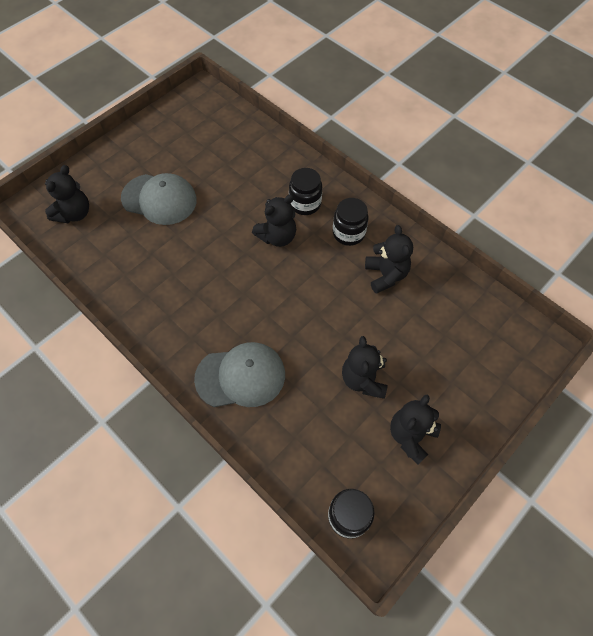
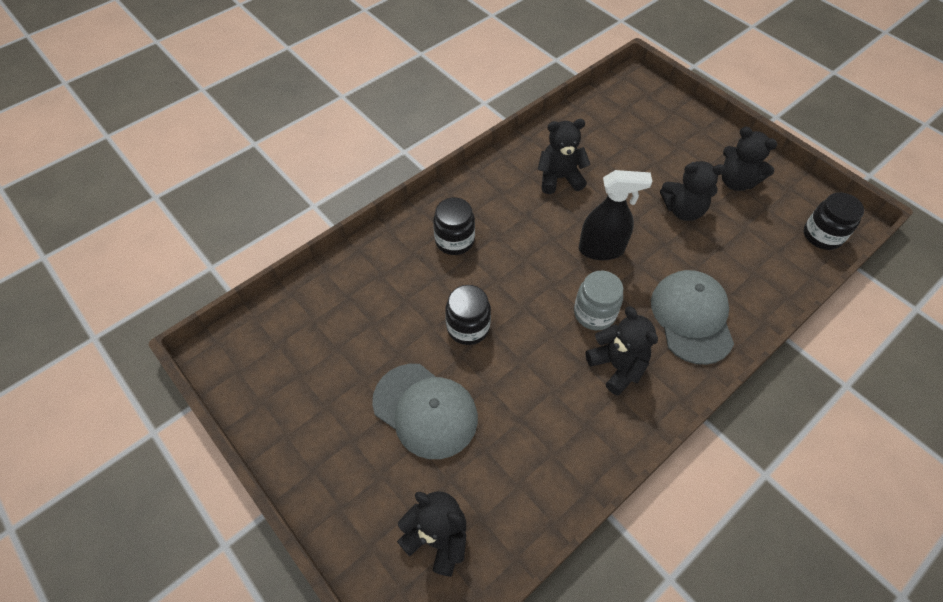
camera: 85 degrees left, 5 degrees down
grey cap [121,173,197,225] -> grey cap turned 105 degrees clockwise [372,364,478,459]
black teddy bear [252,194,296,247] -> black teddy bear moved to [586,306,658,396]
black jar [333,198,369,246] -> black jar moved to [445,285,491,345]
none -> grey jar [574,271,623,330]
none -> black spray bottle [579,170,652,260]

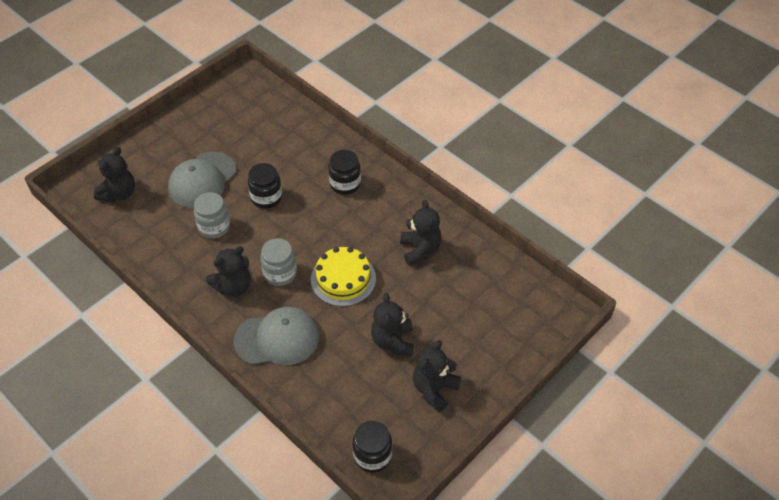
camera: 85 degrees right, 5 degrees down
black spray bottle [579,170,652,260] -> yellow cake [311,247,376,307]
none -> grey jar [194,192,230,239]

